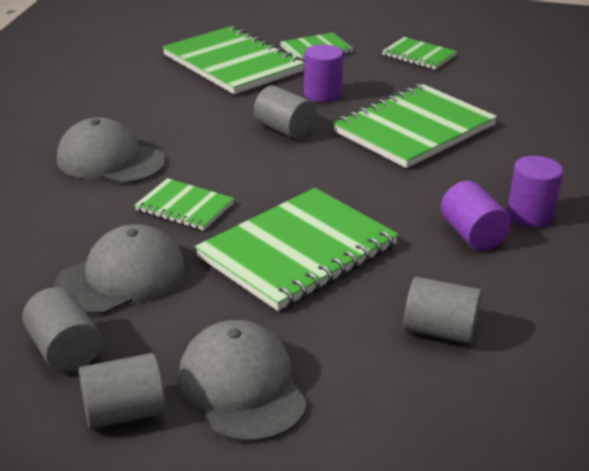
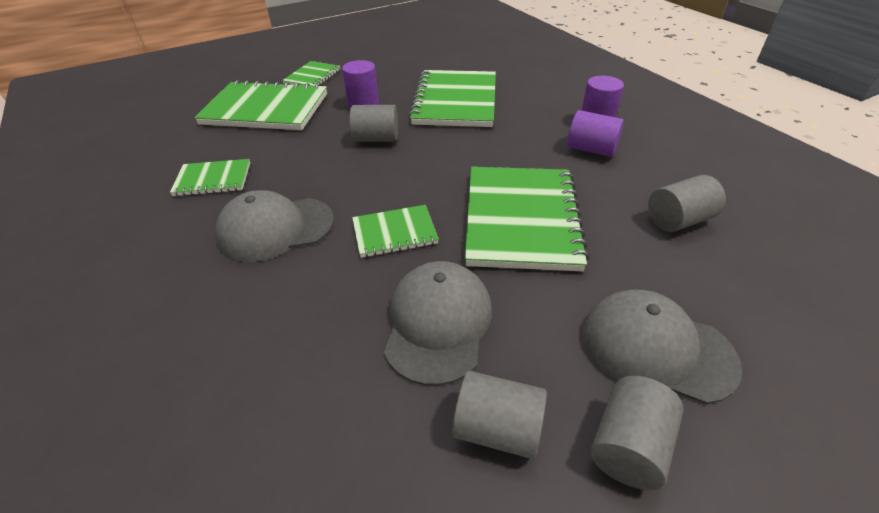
camera: 40 degrees left, 10 degrees up
green notebook [382,37,457,70] -> green notebook moved to [170,159,250,196]

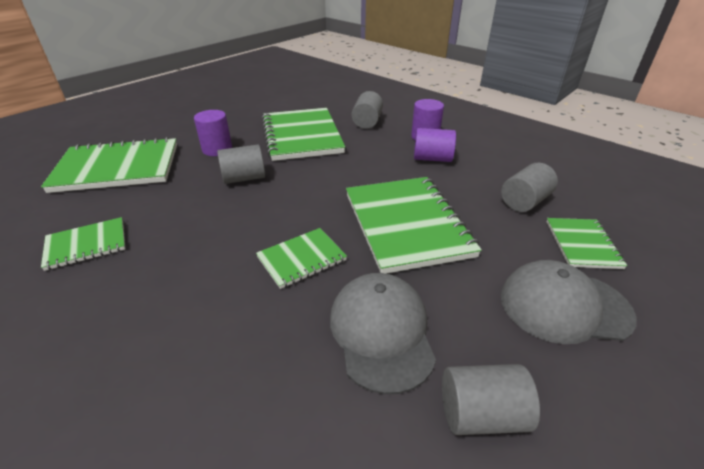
camera: 20 degrees left, 5 degrees down
grey cap [215,190,334,262] -> none
green notebook [282,61,340,86] -> green notebook moved to [547,218,628,269]
grey cylinder [591,376,684,490] -> grey cylinder moved to [352,91,383,129]

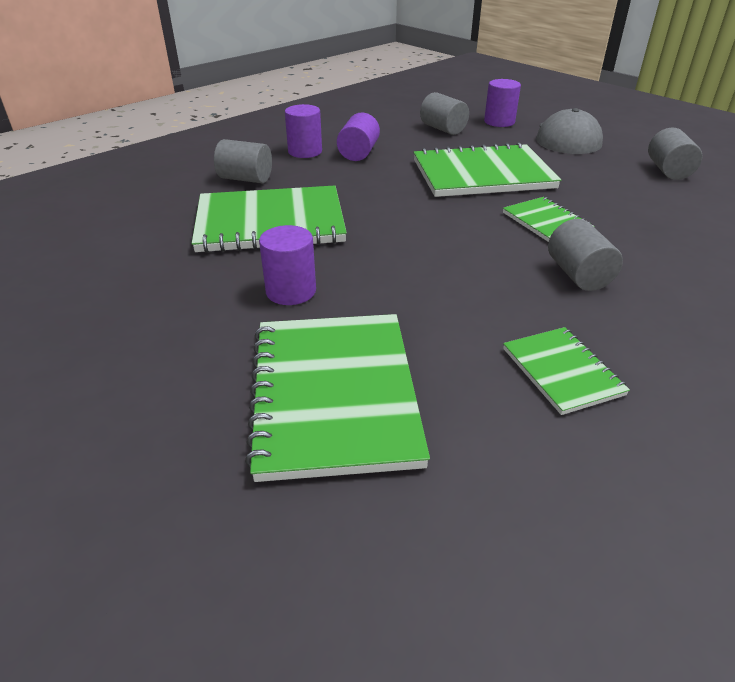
camera: 85 degrees left, 0 degrees up
grey cylinder [217,144,265,184] -> grey cylinder moved to [548,219,623,291]
grey cap [330,273,436,394] -> none
green notebook [547,218,628,269] -> purple cylinder [484,79,521,127]

